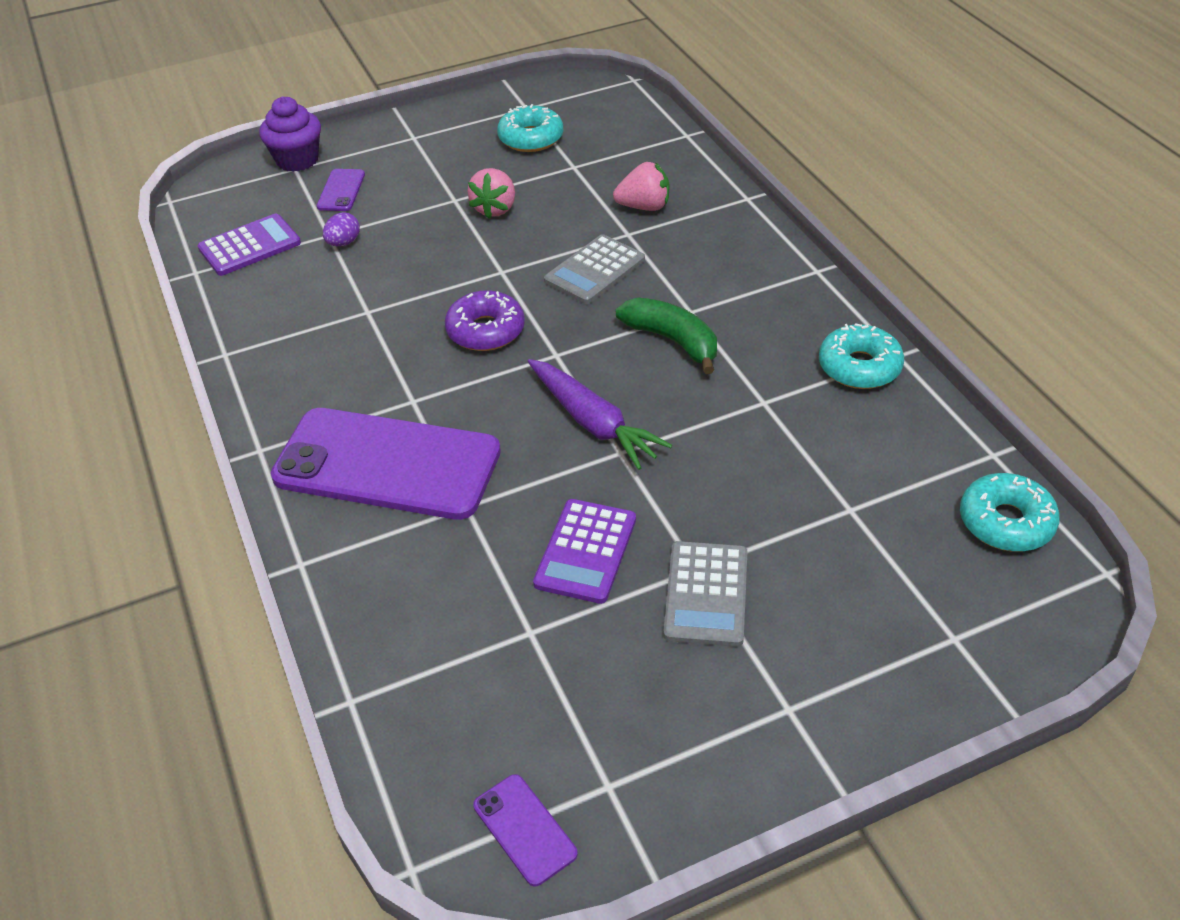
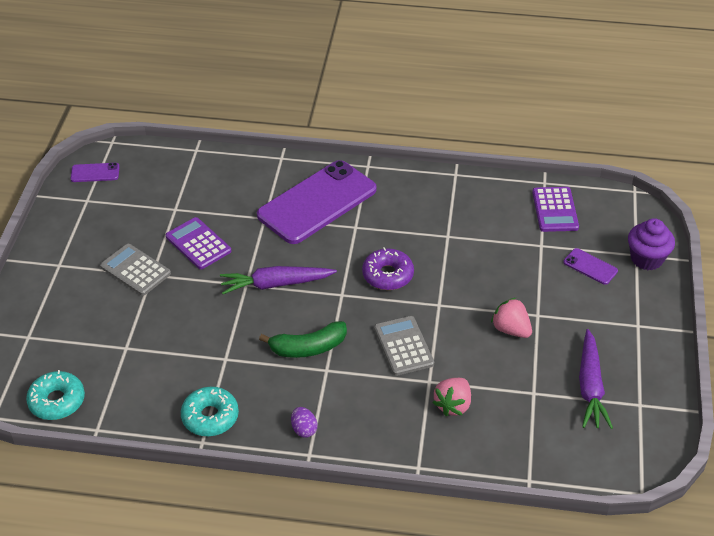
camera: 120 degrees right, 0 degrees up
purple egg [323,212,360,246] -> purple egg moved to [291,407,317,438]
turquoise donut [497,104,563,152] -> purple carrot [579,329,613,429]

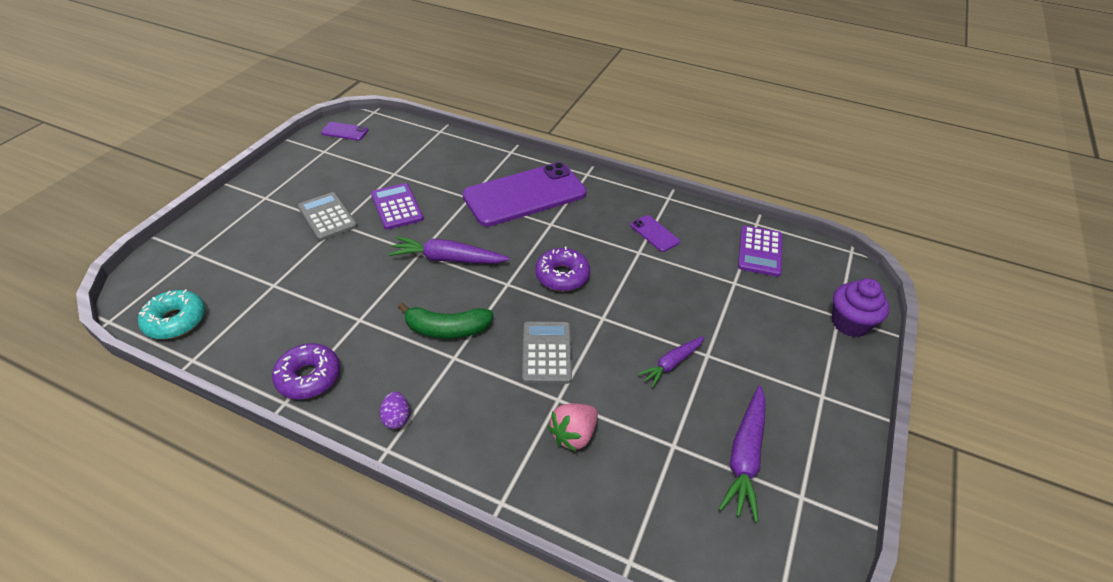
camera: 15 degrees right, 0 degrees up
turquoise donut [181,386,239,436] -> purple donut [272,343,340,399]
pink strawberry [491,298,532,338] -> purple carrot [637,336,705,388]
purple phone [563,248,618,285] -> purple phone moved to [631,215,680,252]

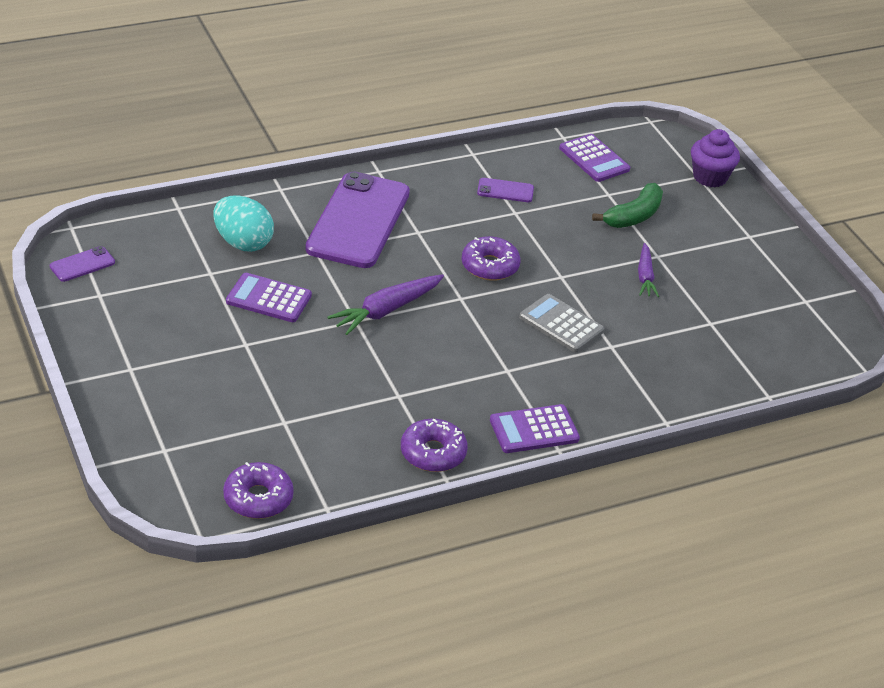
camera: 50 degrees left, 5 degrees down
turquoise donut [138,289,205,339] -> purple donut [223,462,294,519]
grey calculator [298,192,357,241] -> none
purple egg [380,392,410,429] -> purple calculator [490,404,580,453]
green banana [398,303,493,339] -> green banana moved to [592,183,663,228]
pink strawberry [548,403,598,452] -> none
purple carrot [719,385,766,522] -> none
none -> turquoise egg [213,196,274,252]

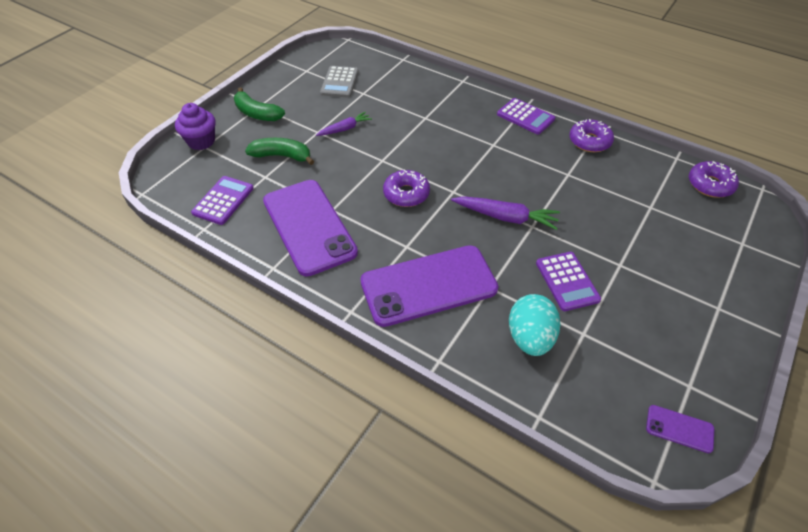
camera: 120 degrees left, 10 degrees up
purple phone [477,178,534,202] -> purple phone [263,180,358,277], size x2.44
grey calculator [519,294,604,352] -> grey calculator moved to [320,66,359,98]
none -> green banana [234,87,285,121]

